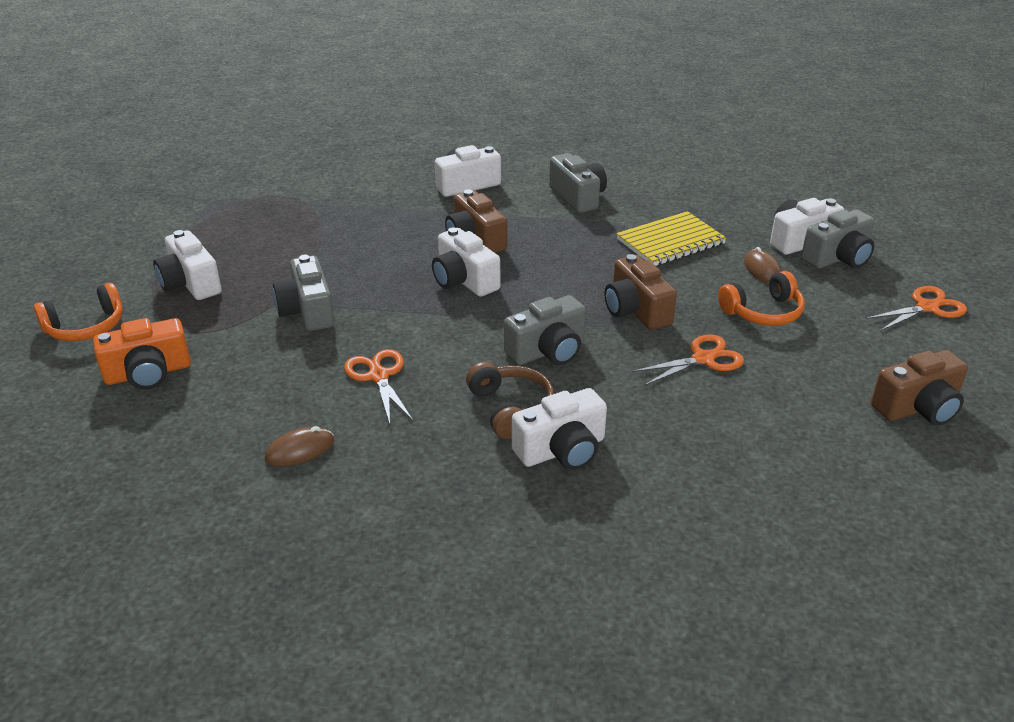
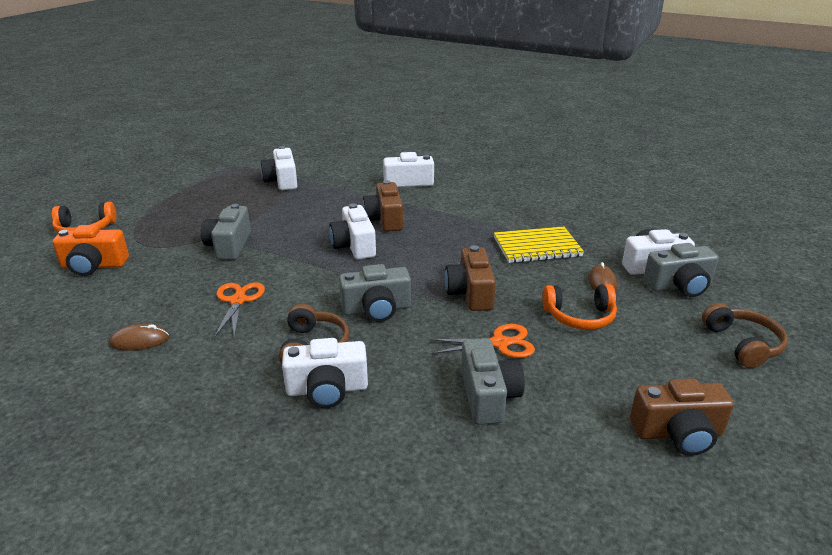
camera: 20 degrees right, 5 degrees down
white camera [153,230,222,300] -> white camera moved to [260,146,298,190]
grey camera [549,153,607,213] -> grey camera moved to [461,338,525,425]
orange scissors [866,286,967,331] -> brown headphones [702,303,788,368]

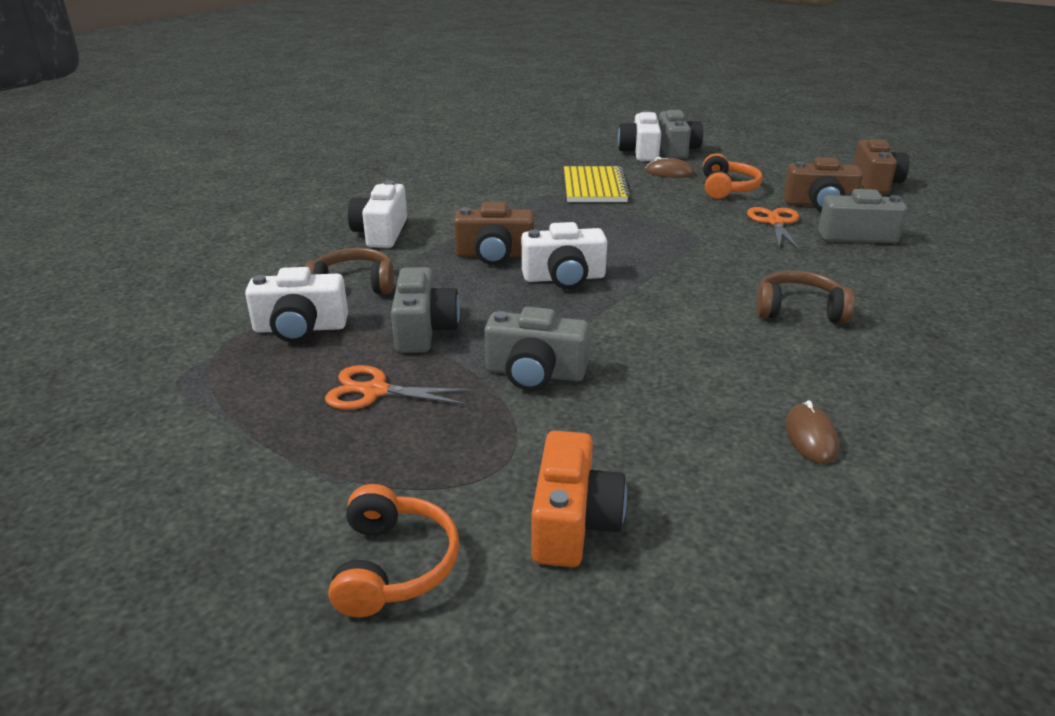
camera: 80 degrees left, 0 degrees up
orange scissors [214,282,265,338] -> orange scissors moved to [325,365,473,410]
white camera [282,338,368,408] -> none
grey camera [339,264,411,322] -> grey camera moved to [391,267,460,353]
brown camera [445,245,496,311] -> brown camera moved to [783,157,863,211]
brown headphones [702,303,788,368] -> brown headphones moved to [305,248,394,294]

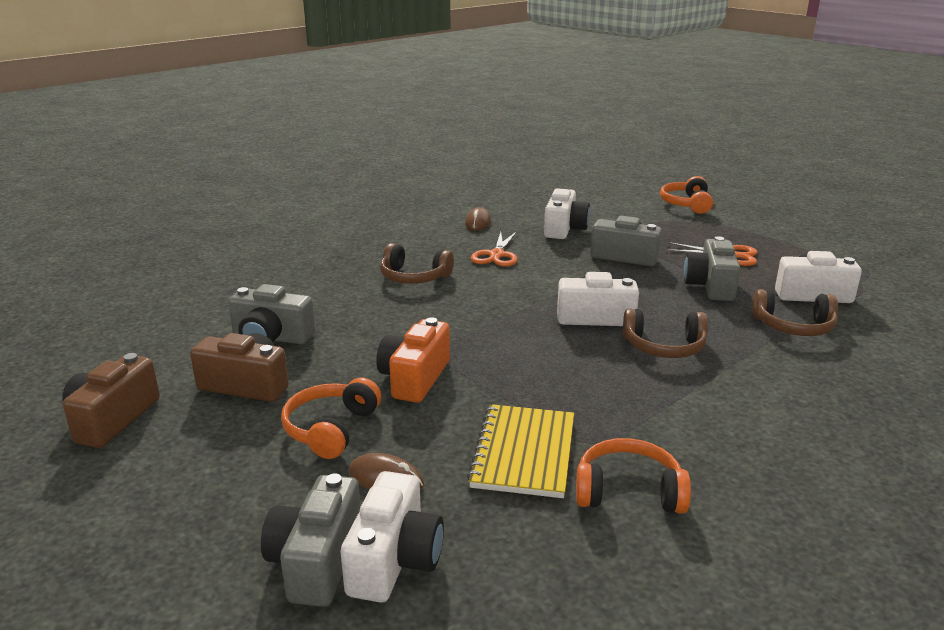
camera: 170 degrees left, 5 degrees down
white camera [348,181,407,248] -> white camera moved to [544,188,590,239]
brown camera [454,202,534,265] -> brown headphones [623,308,708,358]
orange camera [531,431,627,567] -> orange camera moved to [376,317,450,403]
orange scissors [747,207,800,251] -> orange scissors moved to [471,231,518,267]
none -> orange headphones [576,438,691,514]

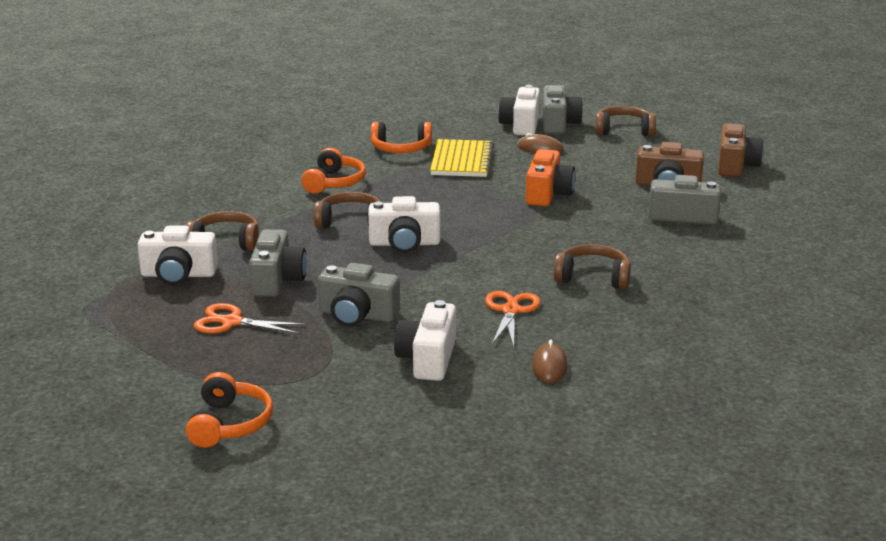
camera: 175 degrees right, 0 degrees up
orange headphones [281,377,381,459] -> orange headphones moved to [301,148,366,194]
none -> brown headphones [595,106,656,136]

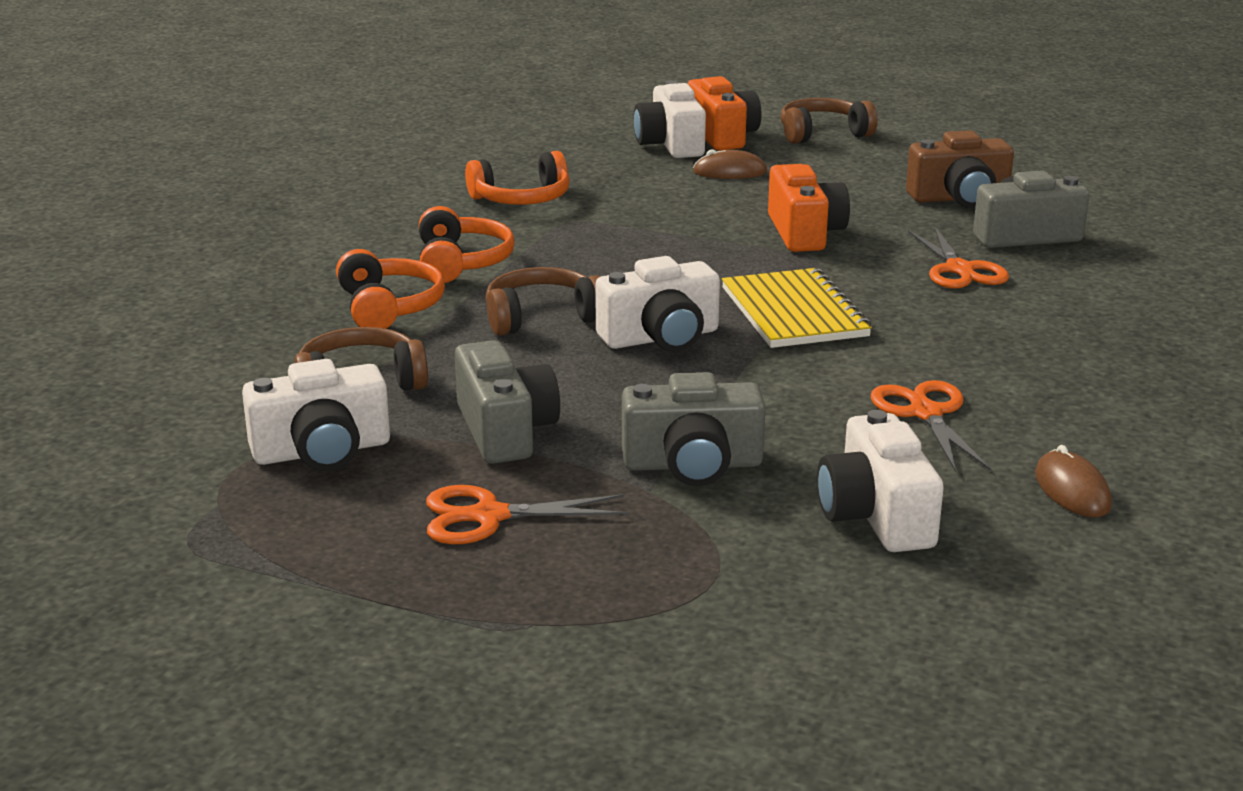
camera: 20 degrees left, 0 degrees up
orange headphones [186,372,273,448] -> orange headphones moved to [336,249,445,329]
yellow notebook [430,139,494,177] -> yellow notebook moved to [722,268,872,348]
grey camera [543,85,583,134] -> orange camera [688,76,761,151]
brown headphones [553,244,631,289] -> none
brown camera [718,123,764,177] -> none
none -> orange scissors [908,227,1009,289]

